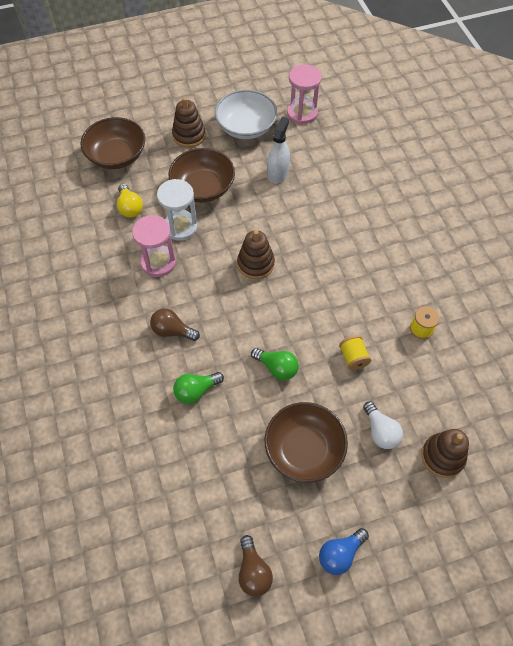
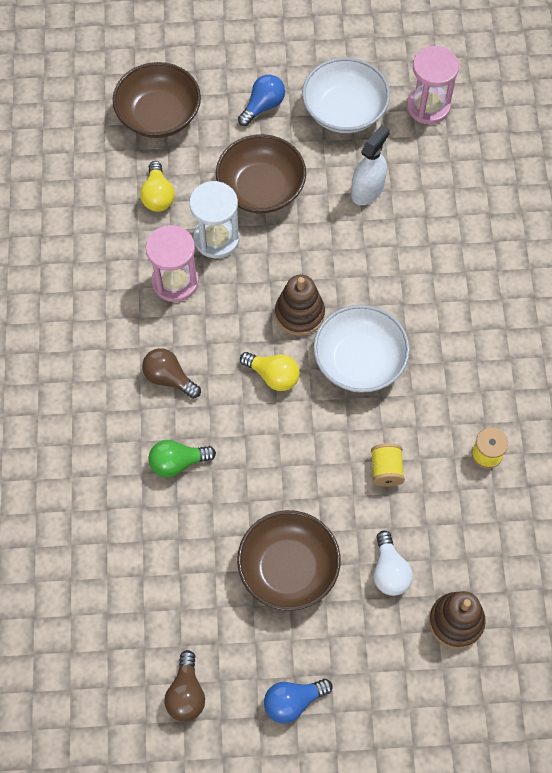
camera: 15 degrees right, 5 degrees up
brown stacking toy [172,97,206,148] -> blue light bulb [238,74,285,126]
green light bulb [251,348,299,380] -> none
none -> yellow light bulb [240,352,300,391]
none -> white bowl [313,305,410,393]

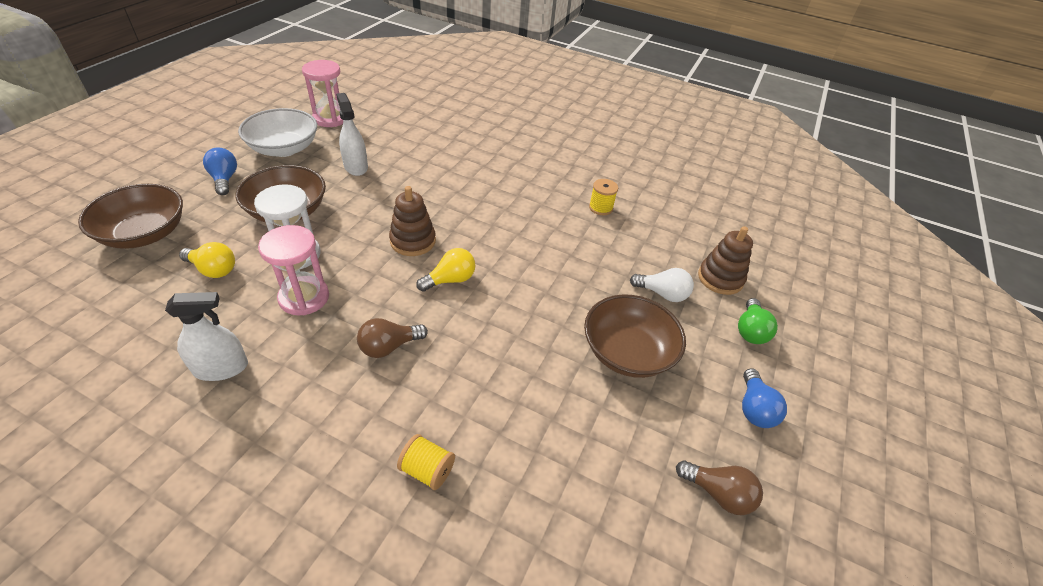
camera: 65 degrees left, 20 degrees down
green light bulb [148,440,216,478] -> green light bulb moved to [738,298,778,344]
white bowl [313,305,410,393] -> none
yellow spool [371,443,405,487] -> yellow spool moved to [397,434,455,490]
none -> white spray bottle [165,292,248,381]

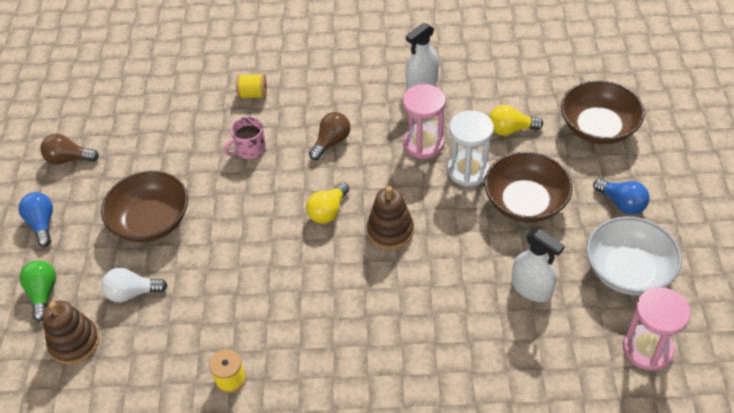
camera: 160 degrees right, 5 degrees up
none -> pink mug [224,117,266,159]

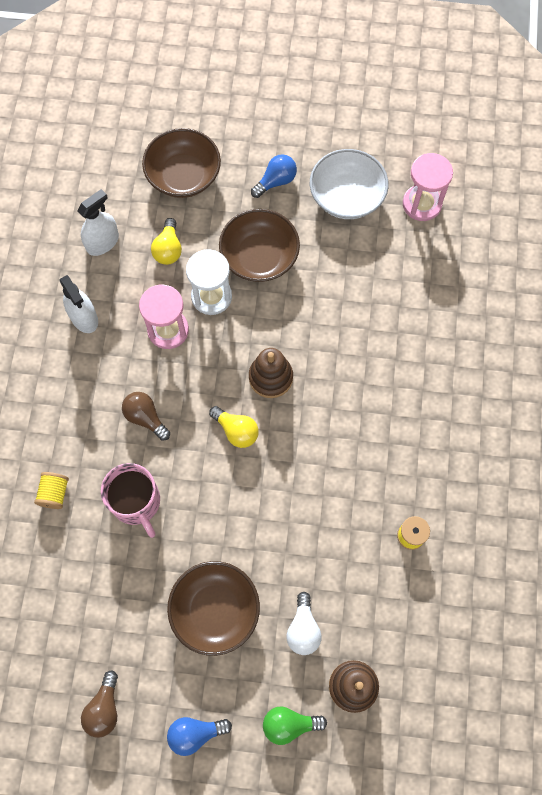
camera: 85 degrees left, 20 degrees up
pink mug [224,117,266,159] -> pink mug [101,463,160,538], size x1.53
white spray bottle [512,229,565,302] -> white spray bottle moved to [77,189,119,256]

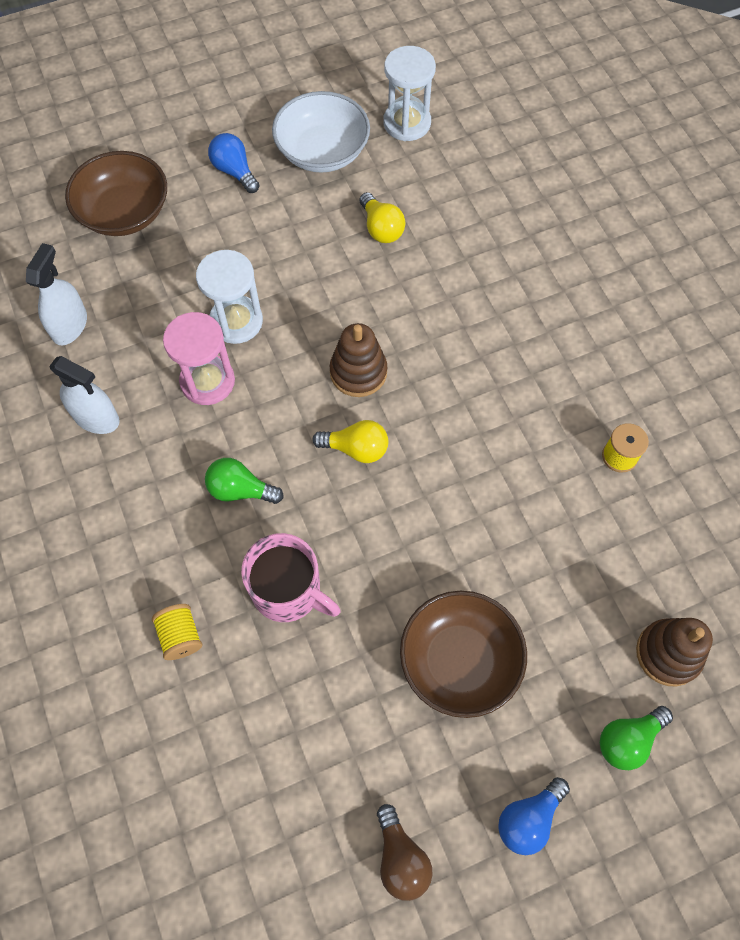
camera: 30 degrees left, 5 degrees down
brown light bulb [122,392,170,441] -> green light bulb [205,458,284,504]
yellow light bulb [151,218,182,265] -> yellow light bulb moved to [360,192,405,243]
brown bowl [219,209,300,282] -> none
blue light bulb [251,154,297,198] -> blue light bulb turned 60 degrees counterclockwise [208,133,260,193]
white light bulb [286,592,322,655] -> none
pink hourglass [403,153,453,221] -> white hourglass [383,46,436,141]

